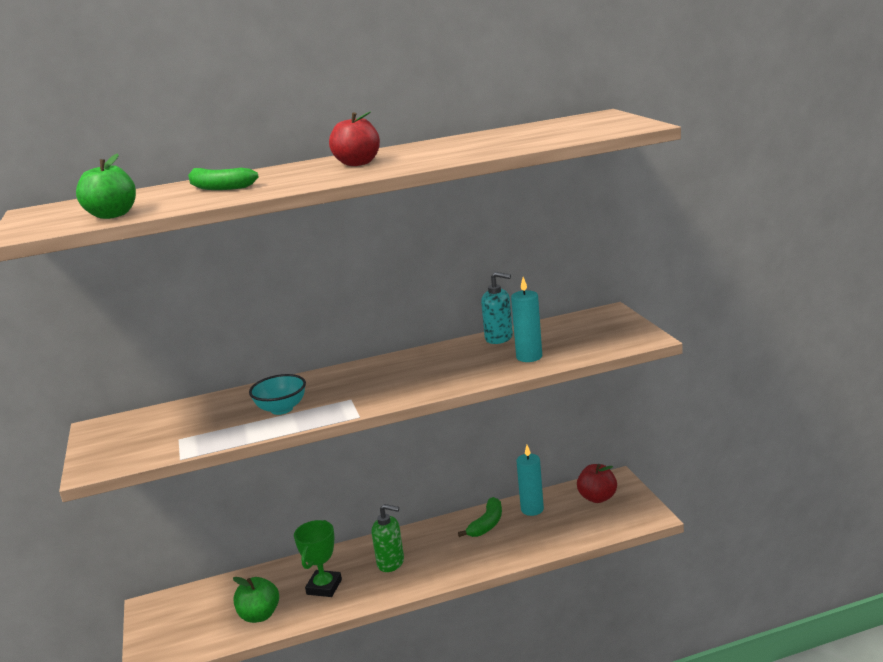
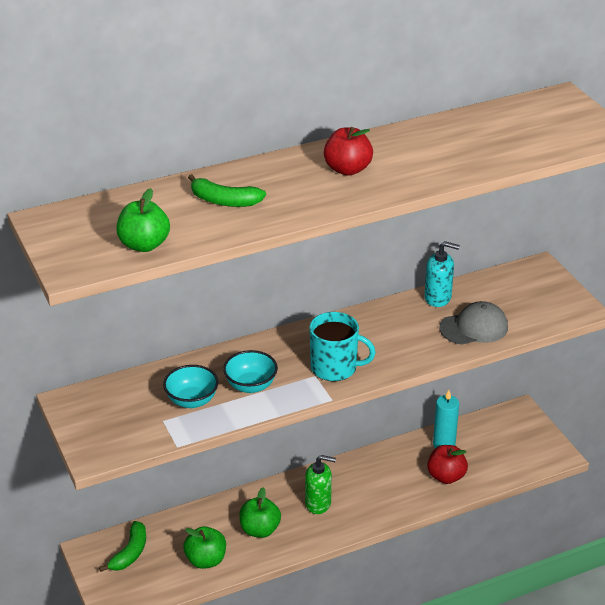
camera: 10 degrees left, 15 degrees up
green trophy [294,520,342,597] -> green apple [239,488,281,538]
green banana [458,497,502,537] -> green banana moved to [99,521,146,572]
turquoise candle [511,277,542,362] -> grey cap [439,301,508,345]
red apple [577,464,617,503] -> red apple moved to [427,445,468,484]
none -> turquoise bowl [163,365,219,408]
none -> turquoise mug [309,312,376,381]

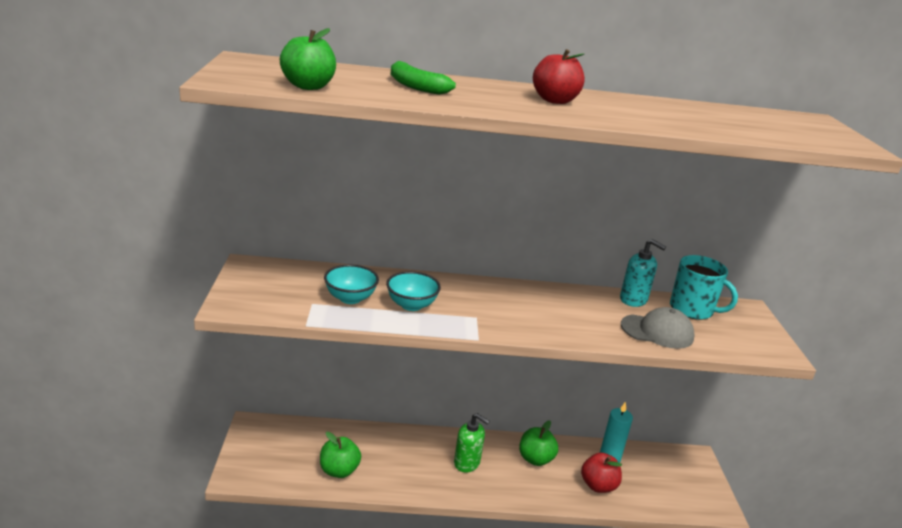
camera: 20 degrees right, 10 degrees down
green banana [99,521,146,572] -> none
green apple [239,488,281,538] -> green apple moved to [519,420,558,466]
turquoise mug [309,312,376,381] -> turquoise mug moved to [670,255,738,320]

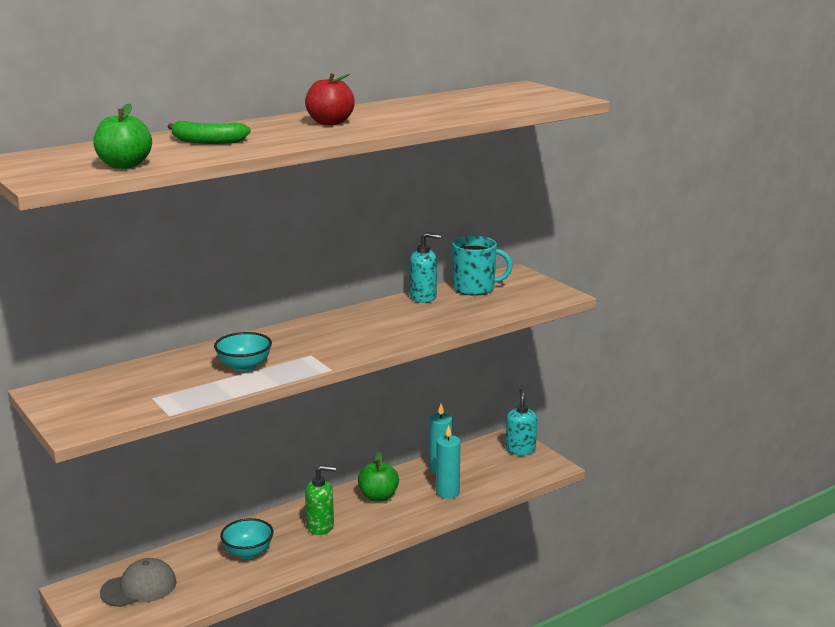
camera: 30 degrees left, 5 degrees down
green apple [320,432,361,478] -> none
turquoise bowl [324,265,379,304] -> turquoise bowl moved to [220,518,274,559]
red apple [581,453,622,493] -> turquoise candle [436,425,461,499]
grey cap [621,307,695,349] -> grey cap moved to [100,558,177,607]
none -> turquoise soap dispenser [506,389,537,455]

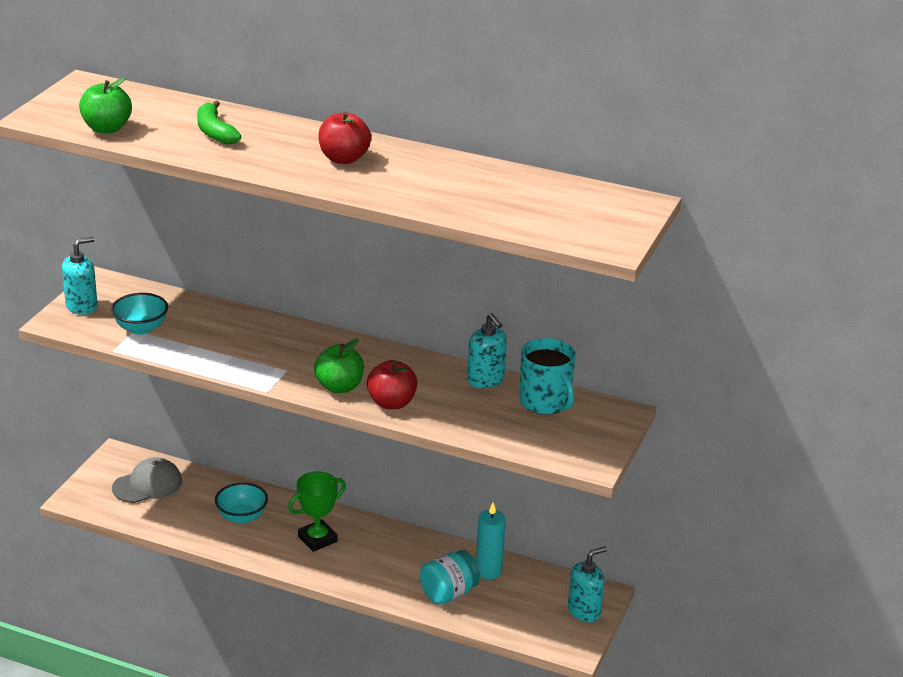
camera: 55 degrees right, 10 degrees up
grey cap [100,558,177,607] -> grey cap turned 60 degrees counterclockwise [112,457,182,503]
turquoise bowl [214,332,272,372] -> turquoise bowl moved to [111,293,168,335]
green soap dispenser [305,465,336,535] -> green trophy [288,471,346,552]
green apple [358,452,399,502] -> green apple moved to [314,339,364,393]
turquoise candle [436,425,461,499] -> turquoise jar [420,550,480,605]
none -> turquoise soap dispenser [62,237,98,315]
none -> red apple [367,360,417,409]

